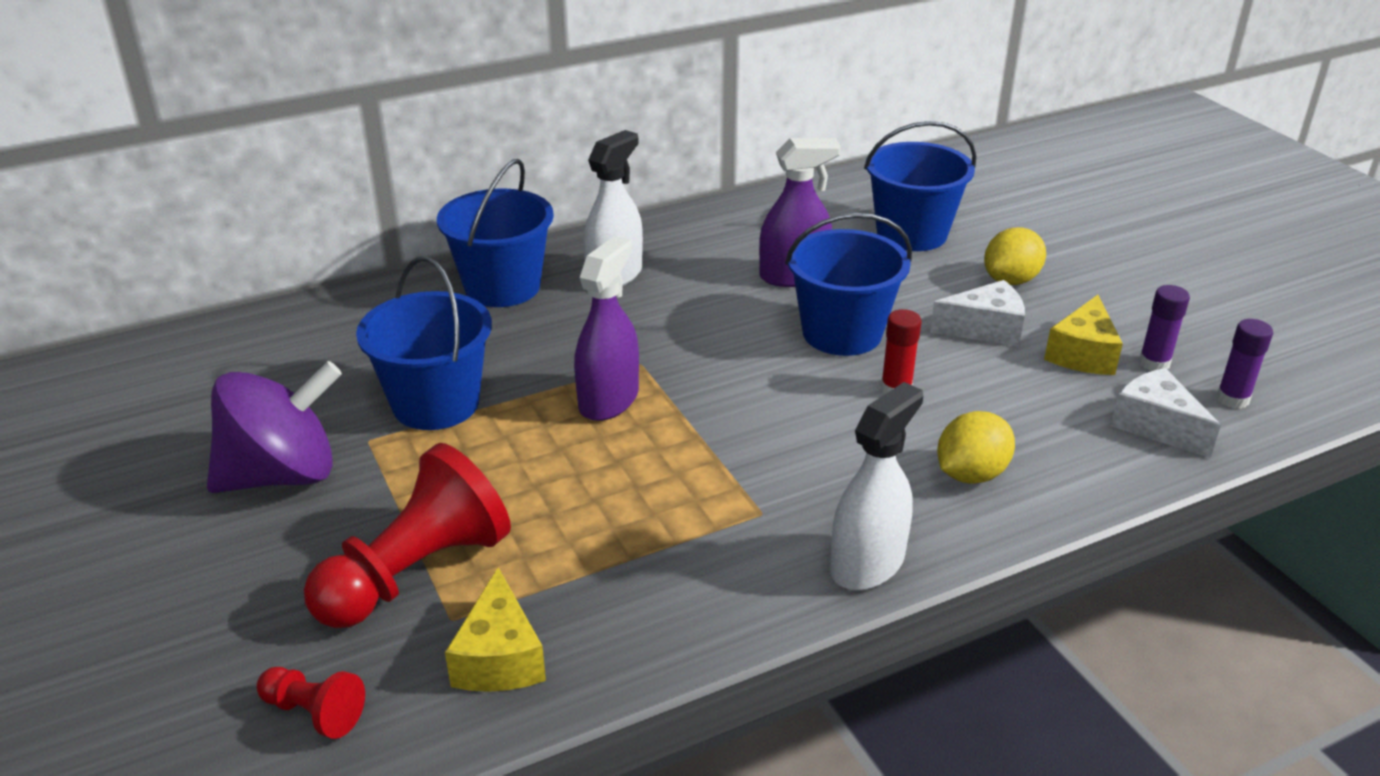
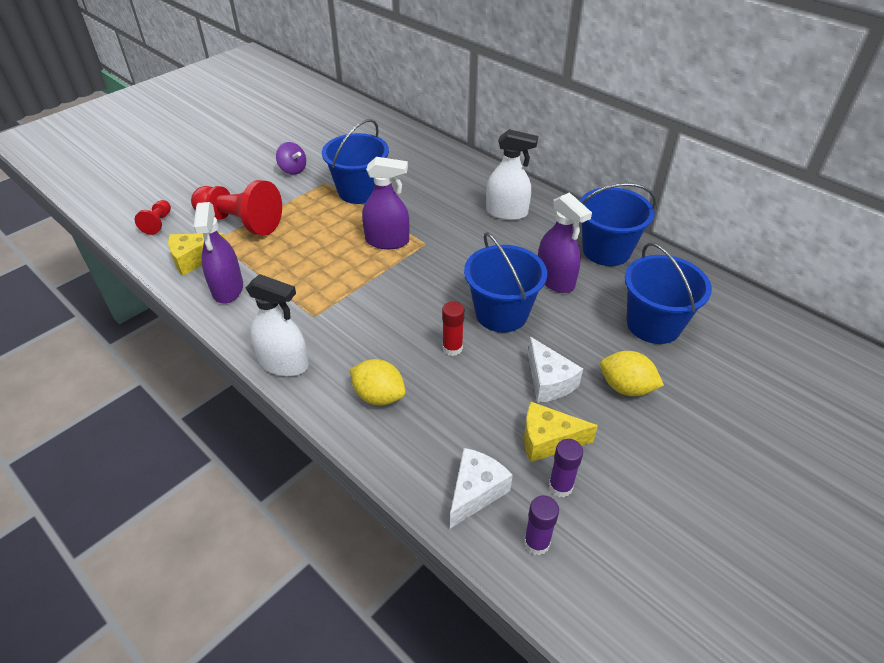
camera: 70 degrees right, 10 degrees up
purple spinning top [207,361,342,493] -> purple spinning top [276,142,306,175], size x0.51
blue bucket [437,159,554,307] -> blue bucket moved to [580,183,656,266]
none -> purple spray bottle [194,202,243,304]

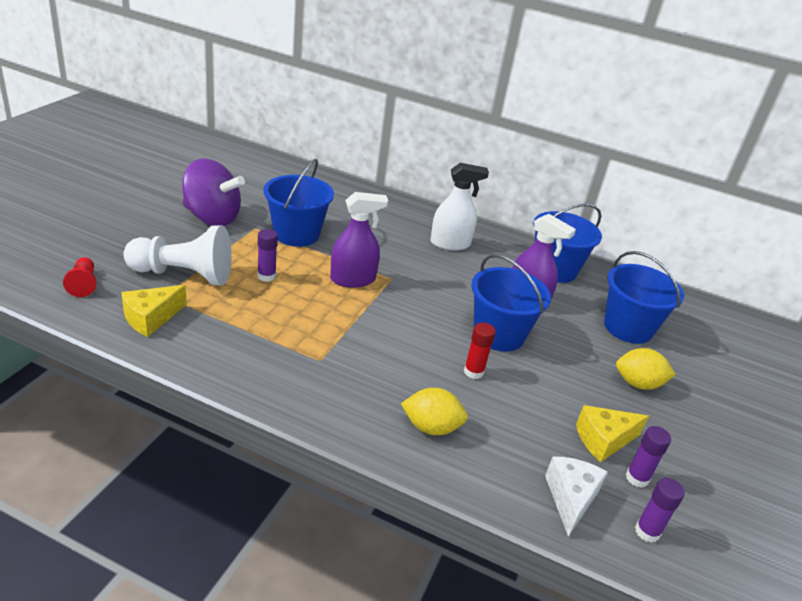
camera: 25 degrees left, 10 degrees down
red pawn [191,180,282,236] -> white pawn [123,226,232,285]
purple spray bottle [194,202,243,304] -> none
white spray bottle [246,274,309,376] -> none
purple spinning top [276,142,306,175] -> purple spinning top [182,158,245,226], size x1.96
white cheese [528,337,583,403] -> none
none -> purple glue stick [257,229,278,282]

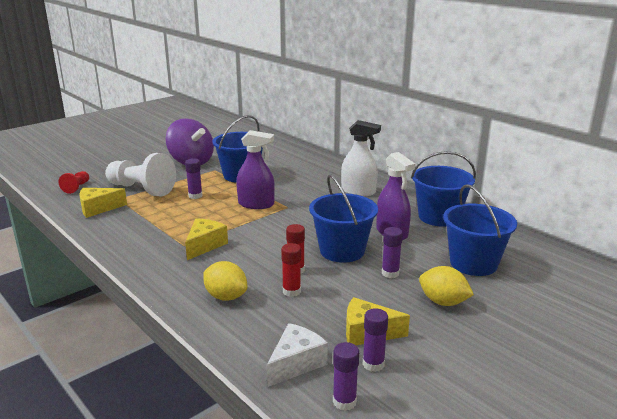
camera: 30 degrees right, 10 degrees down
none -> yellow cheese [185,218,228,260]
none -> red glue stick [281,243,301,297]
none -> purple glue stick [382,227,403,278]

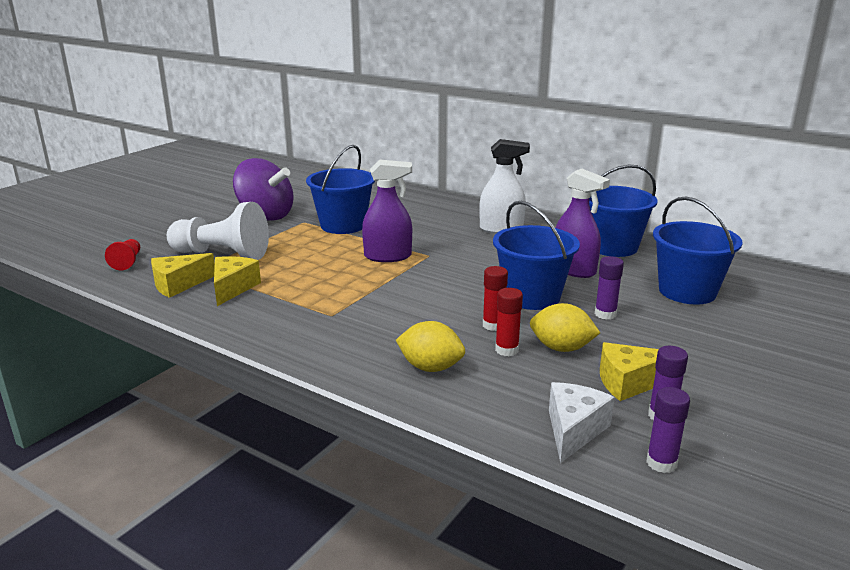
camera: 15 degrees left, 0 degrees up
purple glue stick [185,158,203,199] -> none
yellow cheese [185,218,228,260] -> yellow cheese moved to [214,256,261,306]
yellow lemon [419,266,474,306] -> yellow lemon moved to [530,303,600,352]

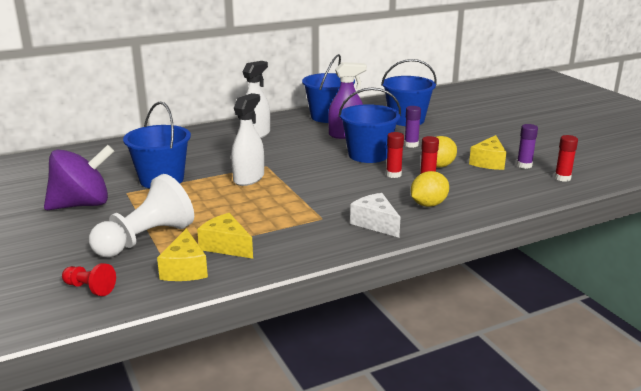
camera: 60 degrees left, 0 degrees up
purple spray bottle [362,159,412,262] -> white spray bottle [231,93,264,186]
white cheese [549,382,615,463] -> white cheese moved to [350,193,401,237]
purple glue stick [646,387,690,473] -> red glue stick [554,135,578,182]

